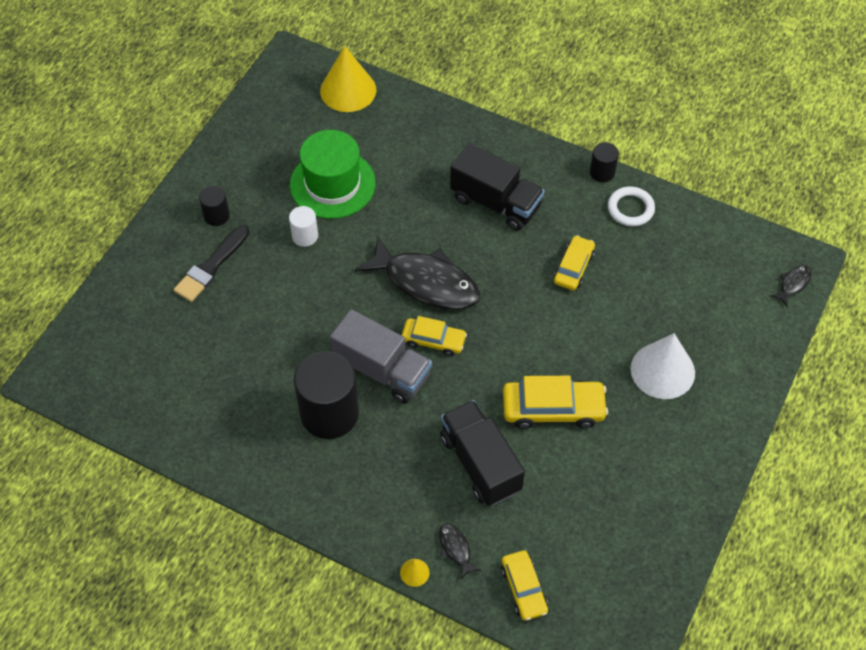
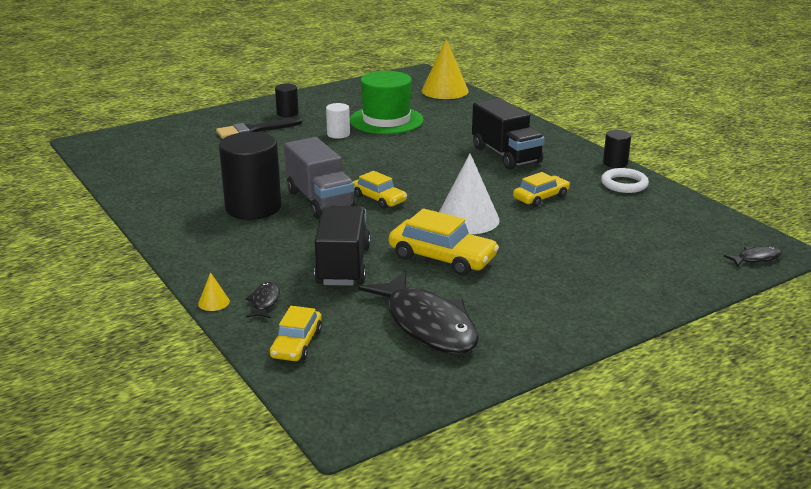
camera: 30 degrees right, 30 degrees down
black fish [355,236,480,310] -> black fish moved to [359,271,479,354]
white cone [631,333,695,399] -> white cone moved to [439,154,500,234]

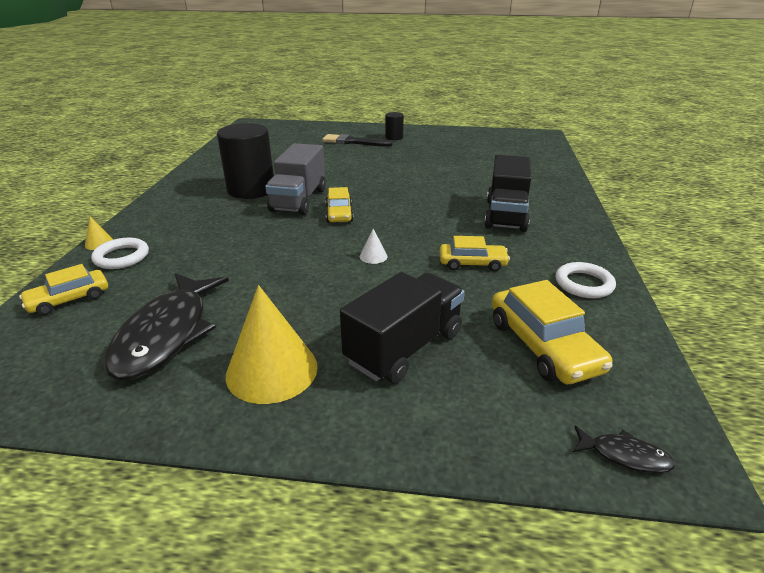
camera: 40 degrees right, 5 degrees up
black fish [245,282,280,318] -> white ring [91,238,149,269]
black truck [314,206,371,286] -> black truck moved to [340,272,465,384]
white cylinder [326,103,350,139] -> none
green hat [350,71,424,134] -> none
yellow car [389,209,499,276] -> yellow car moved to [492,280,613,384]
yellow cone [422,39,469,99] -> yellow cone moved to [226,285,318,404]
white cone [439,154,500,234] -> white cone [360,229,387,264], size x0.42
black cylinder [603,130,631,168] -> none

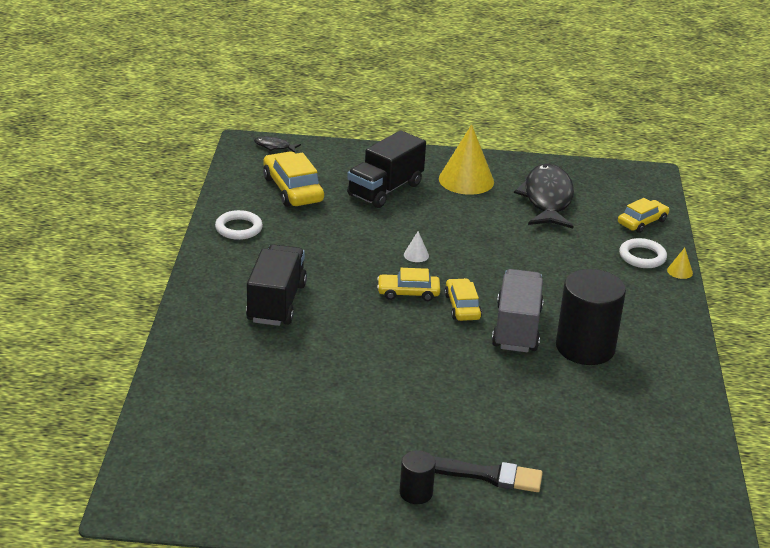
camera: 175 degrees right, 0 degrees up
yellow car [440,236,510,271] -> yellow car moved to [377,268,440,301]

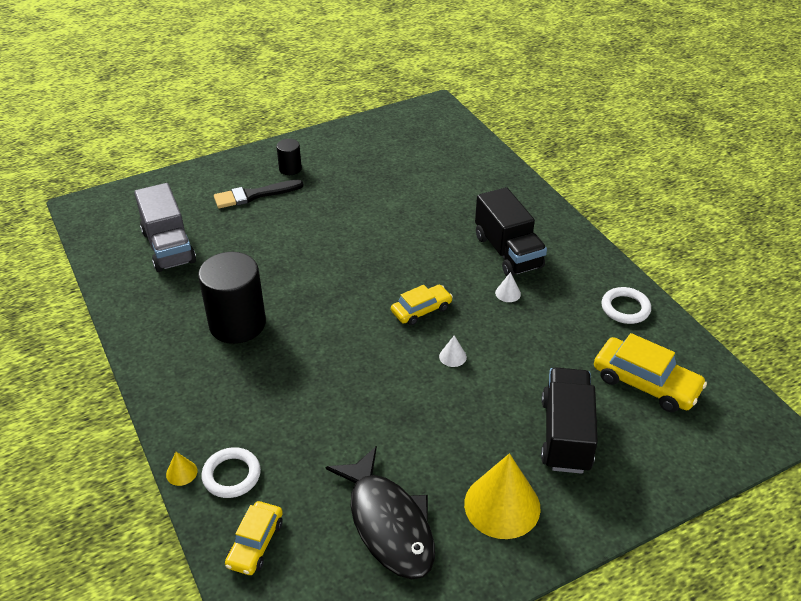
camera: 150 degrees right, 10 degrees up
black fish [254,136,301,153] -> none
yellow car [444,278,482,321] -> none
grey truck [492,269,544,352] -> grey truck moved to [134,183,196,272]
none -> white cone [495,272,521,302]

